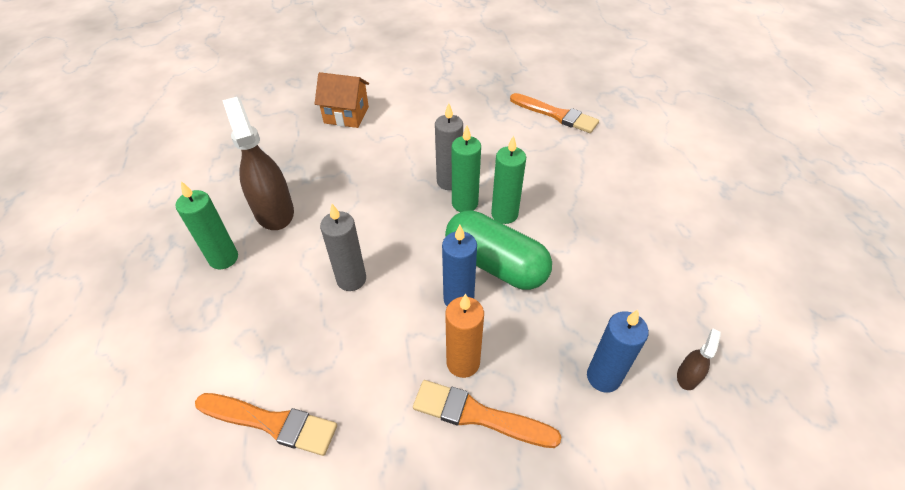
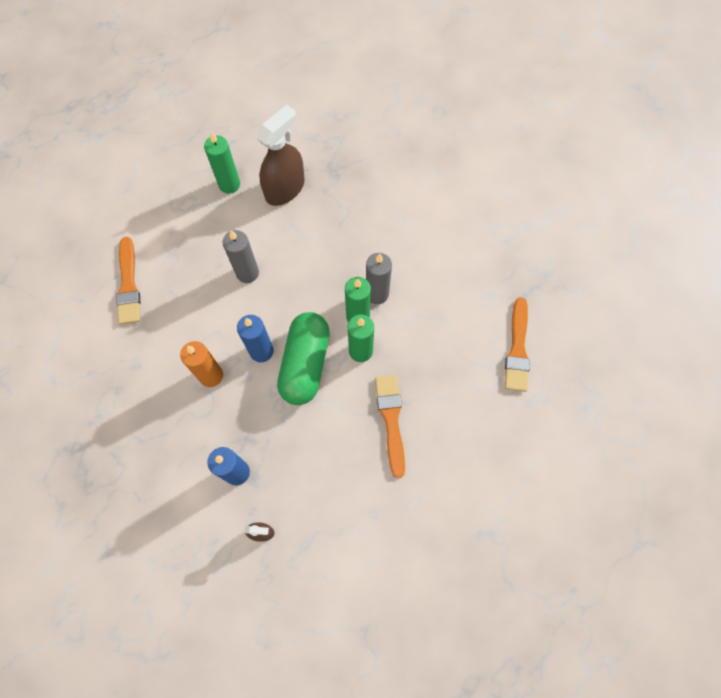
camera: 65 degrees right, 20 degrees up
orange house [315,72,369,128] -> none
orange brush [413,380,562,448] -> orange brush moved to [375,375,405,478]

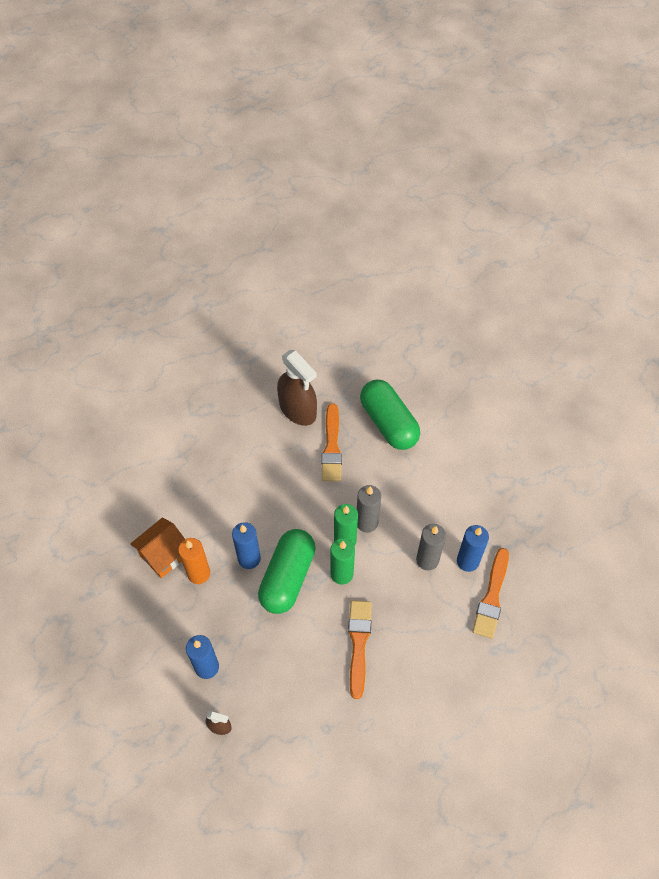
camera: 10 degrees right, 10 degrees down
orange brush [116,237,140,325] -> orange brush moved to [321,404,342,481]
green candle [204,132,240,194] -> none
grey candle [223,230,259,283] -> grey candle moved to [416,524,446,570]
brown spray bottle [257,105,305,206] -> brown spray bottle turned 90 degrees clockwise [277,350,317,426]
none -> orange house [130,517,185,578]
none -> green capsule [360,380,420,450]
none -> blue candle [457,525,489,572]

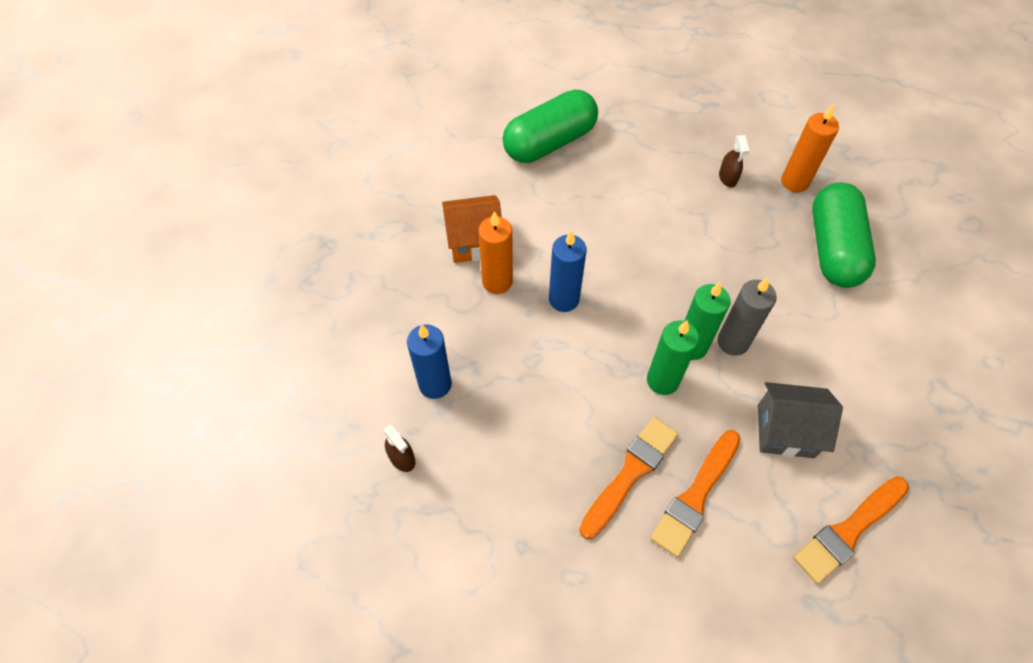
camera: 35 degrees right, 0 degrees up
green capsule [258,529,316,614] -> green capsule moved to [503,89,598,163]
brown spray bottle [277,350,317,426] -> brown spray bottle [719,135,749,188], size x0.45
orange brush [321,404,342,481] -> orange brush moved to [650,430,740,557]
grey candle [416,524,446,570] -> grey house [758,382,843,458]
blue candle [457,525,489,572] -> none
none -> orange candle [781,104,839,192]

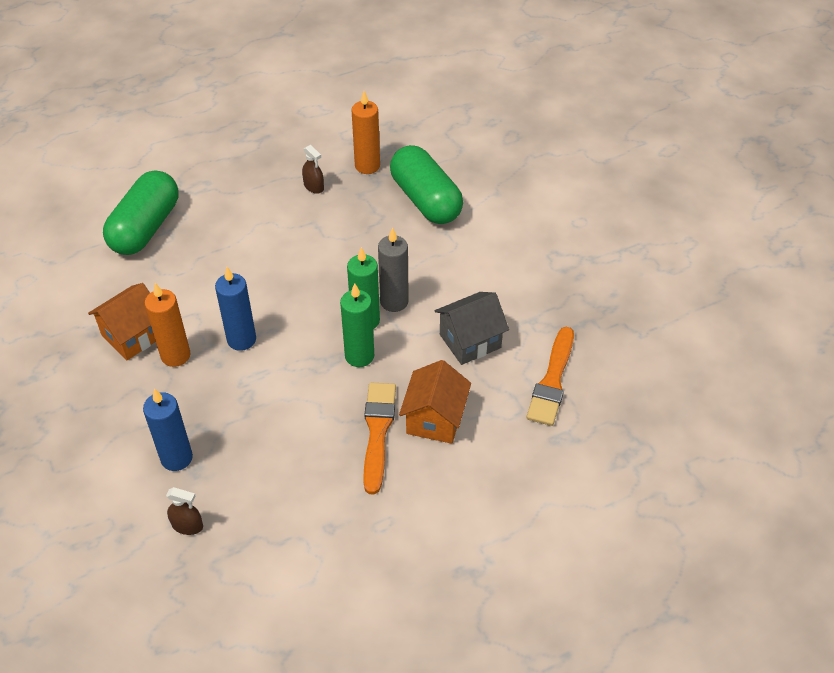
camera: 35 degrees left, 10 degrees down
orange brush [650,430,740,557] -> orange house [399,360,471,444]

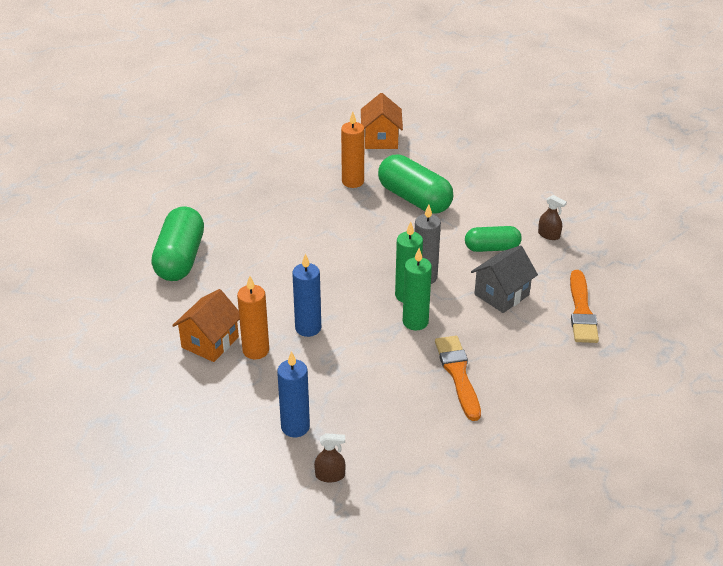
camera: 15 degrees left, 10 degrees down
brown spray bottle [302,145,324,194] -> brown spray bottle moved to [538,195,567,240]
orange house [399,360,471,444] -> orange house moved to [361,93,403,149]
none -> green capsule [465,226,522,252]

